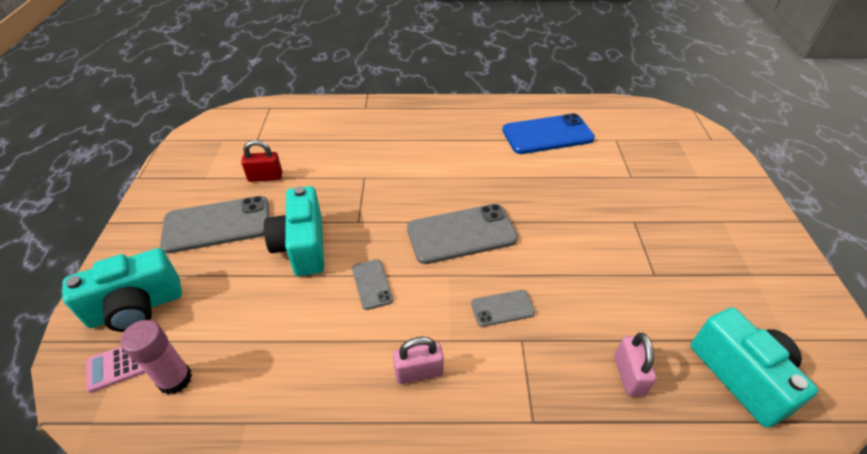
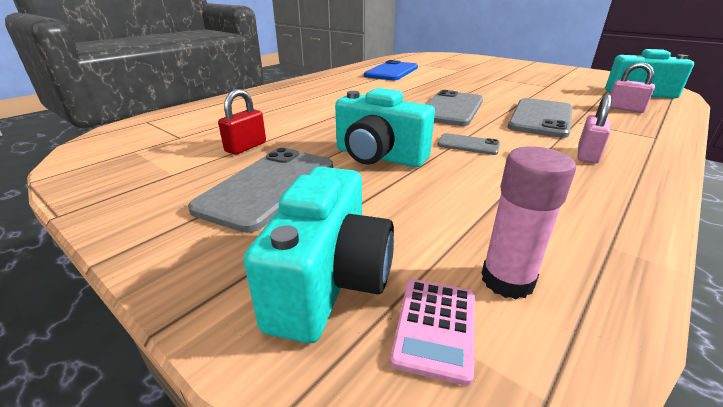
camera: 50 degrees left, 15 degrees down
grey phone [471,290,535,327] -> grey phone [508,98,572,138], size x1.98

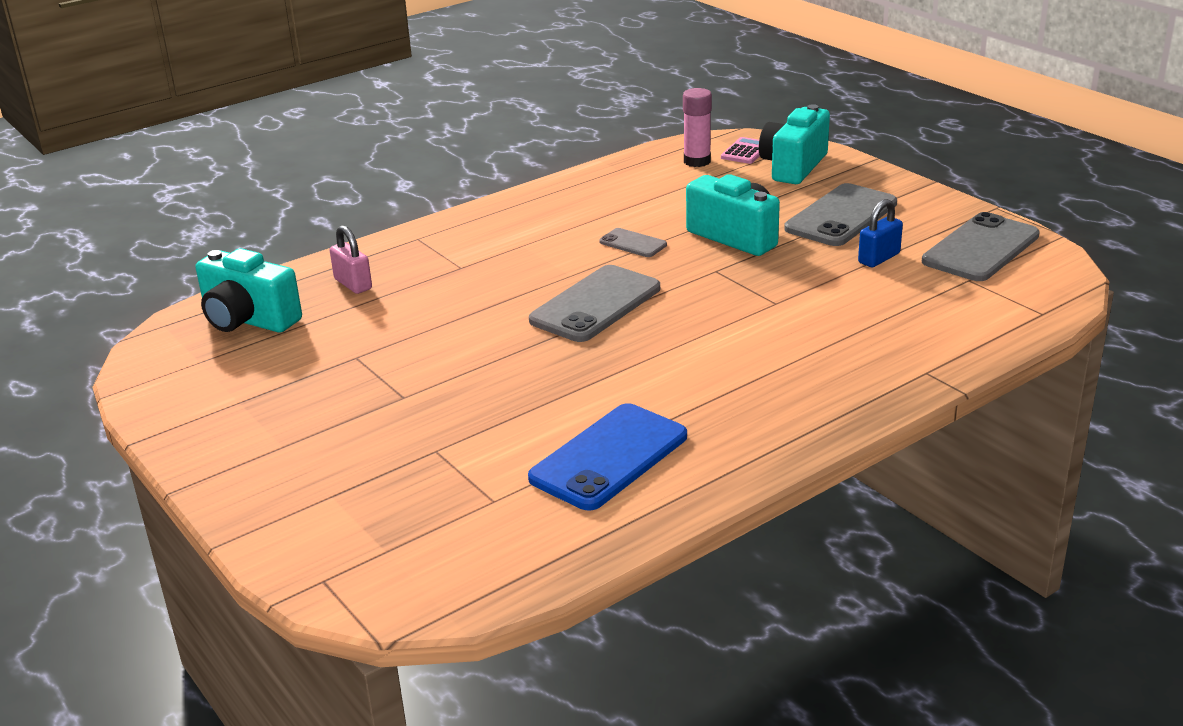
camera: 165 degrees left, 0 degrees up
red padlock [218,89,266,155] -> blue padlock [858,199,903,267]
grey phone [508,98,572,138] -> grey phone moved to [922,212,1040,281]
pink padlock [578,94,612,163] -> none

